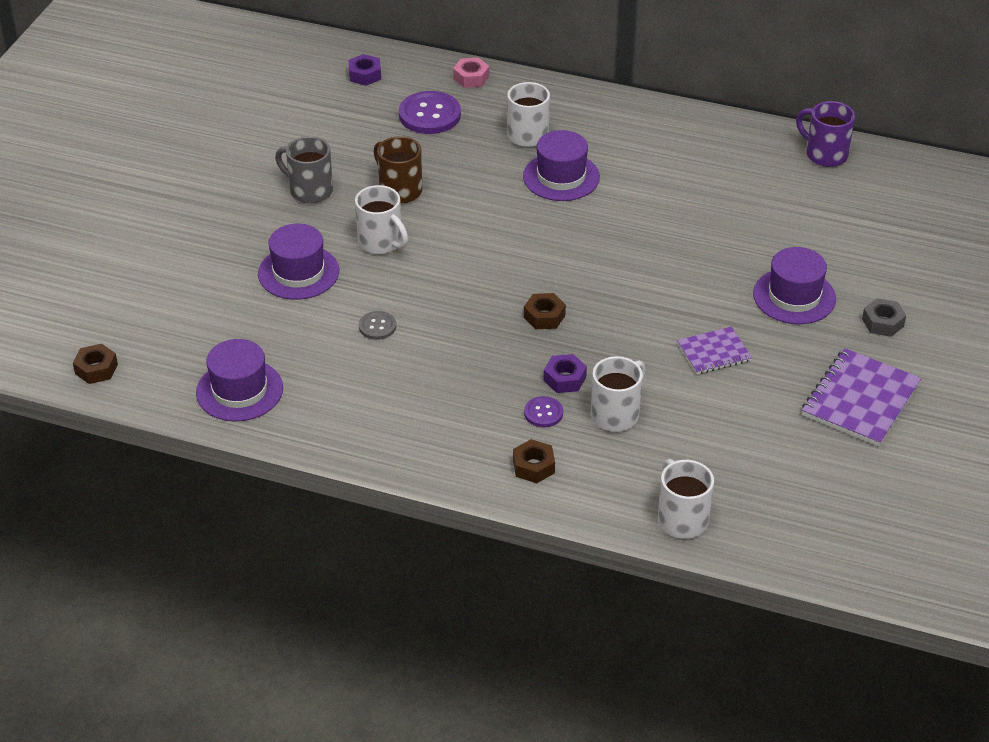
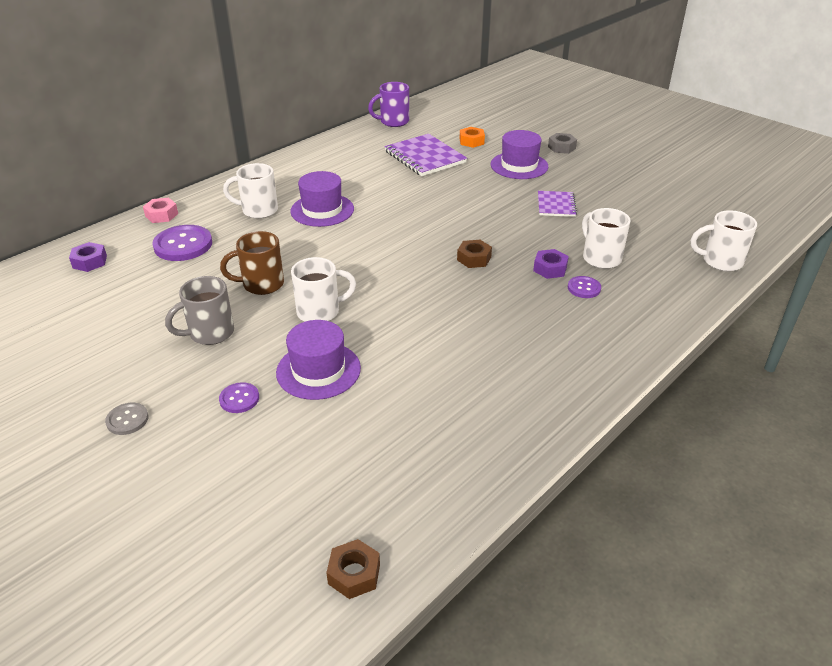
camera: 65 degrees left, 5 degrees down
purple hat [196,339,283,421] -> none
grey button [359,311,396,340] -> grey button moved to [105,403,149,435]
brown nut [513,439,555,483] -> none
purple notebook [802,348,921,446] -> purple notebook moved to [384,134,467,176]
none -> purple button [219,382,259,413]
none -> orange nut [459,127,485,148]

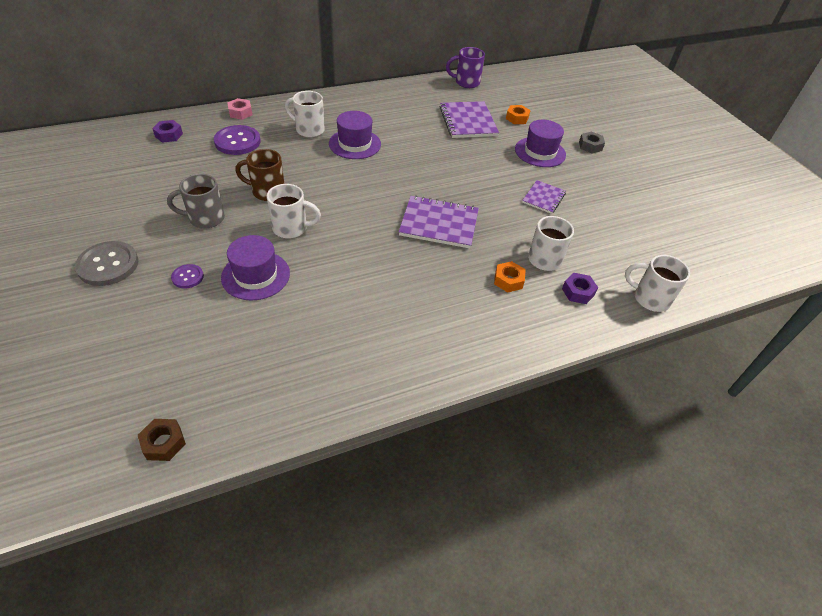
camera: 20 degrees right, 10 degrees up
grey button [105,403,149,435] -> grey button [75,241,139,286], size x1.88
brown nut [457,240,492,268] -> purple notebook [399,195,479,248]
purple nut [533,249,569,279] -> purple nut moved to [562,273,598,304]
purple button [568,276,601,298] -> orange nut [494,261,526,292]

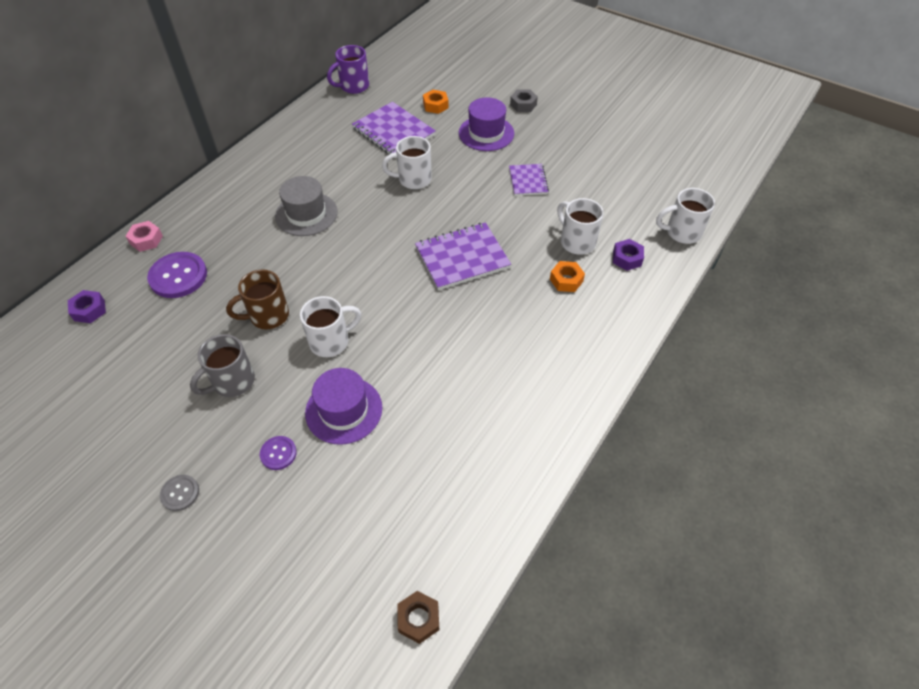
camera: 30 degrees left, 5 degrees up
grey button [75,241,139,286] -> grey button [160,475,199,511], size x0.53
white mug [285,91,325,138] -> white mug moved to [382,136,432,189]
purple hat [329,111,381,159] -> grey hat [275,176,338,236]

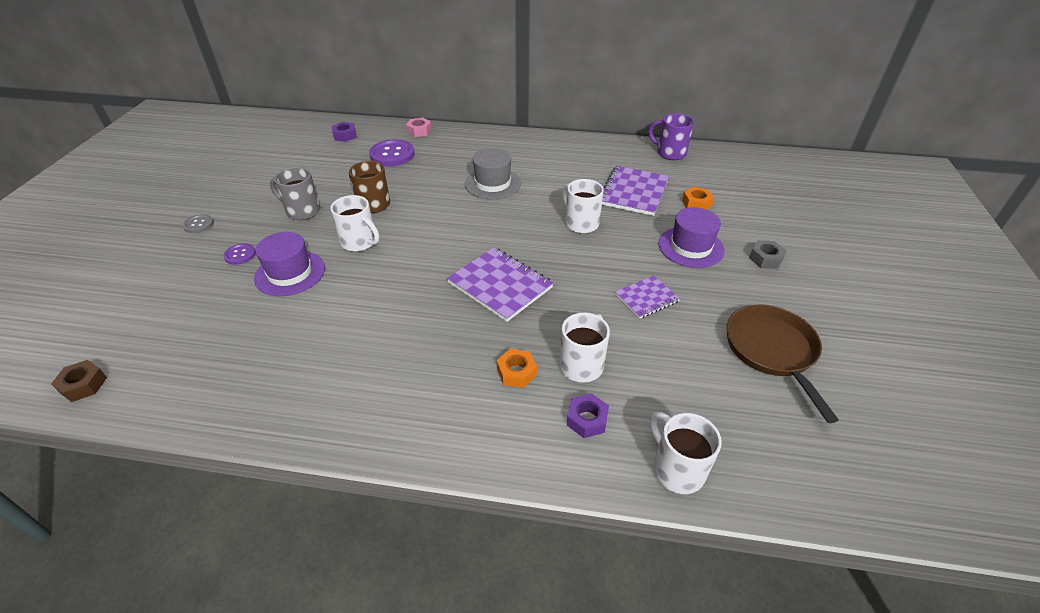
camera: 65 degrees right, 10 degrees down
none -> brown pan [726,304,839,423]

